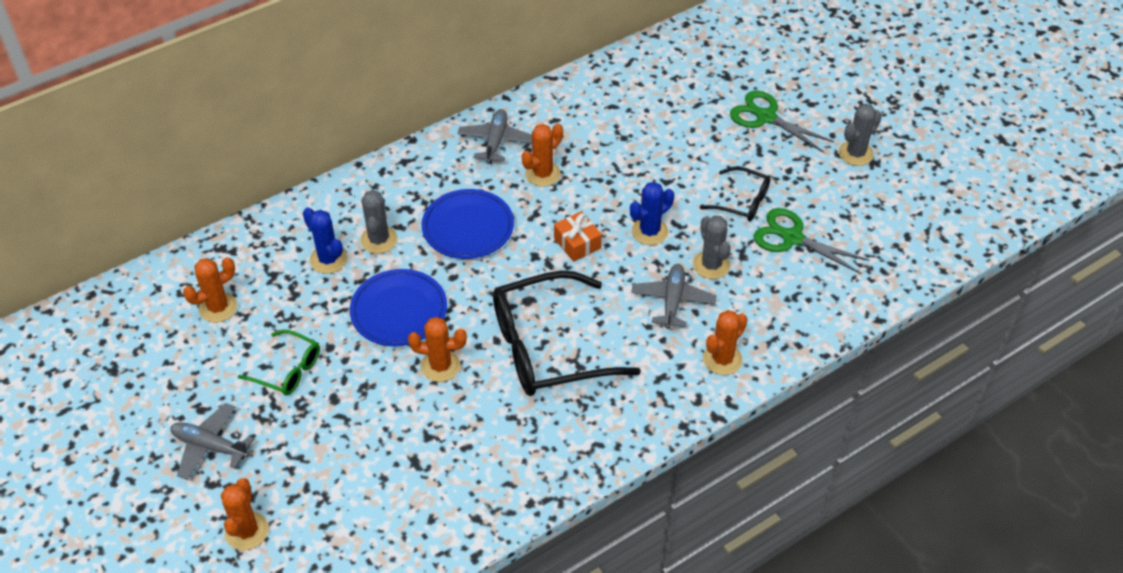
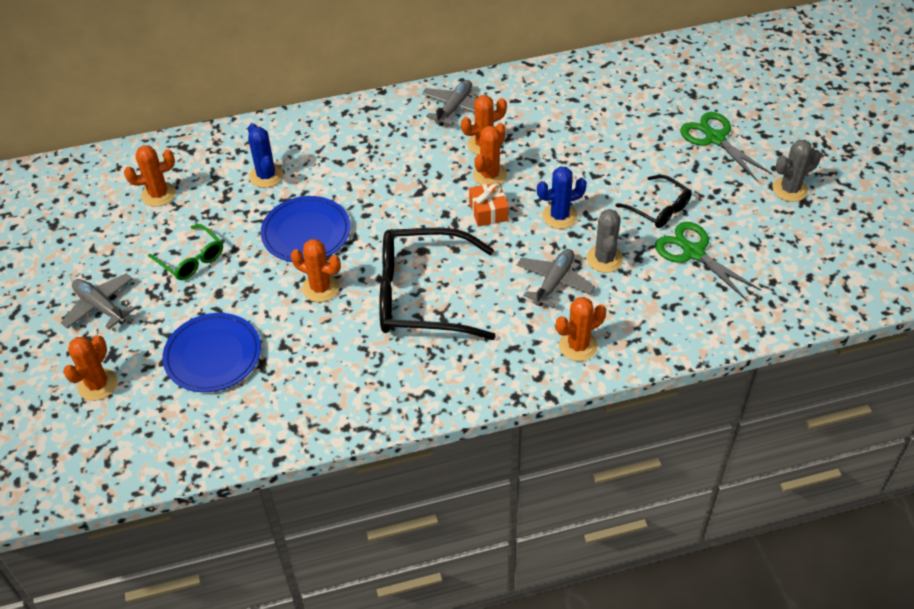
camera: 20 degrees right, 0 degrees up
grey cactus [361,190,398,254] -> none
blue plate [421,189,514,259] -> blue plate moved to [162,313,261,392]
none -> orange cactus [473,123,507,185]

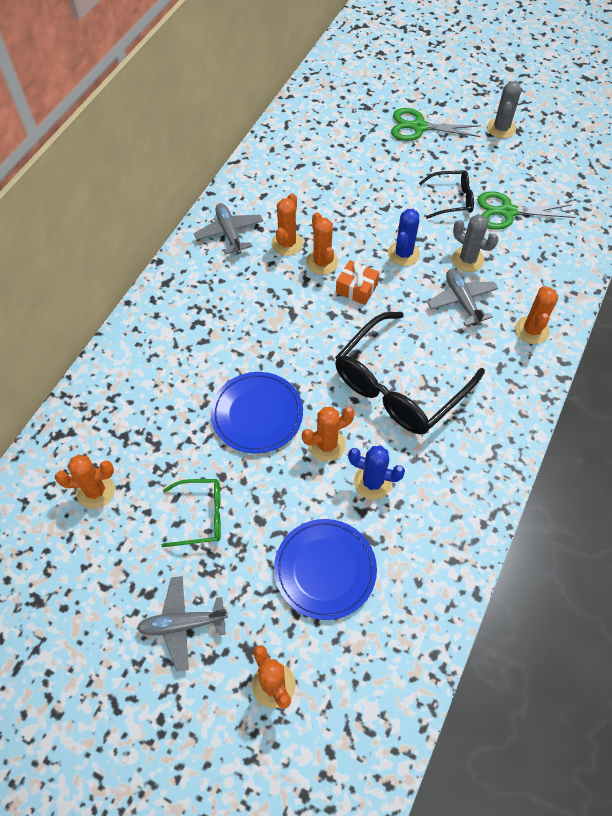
camera: 50 degrees left, 10 degrees up
orange cactus [124,145,176,207] -> orange cactus turned 60 degrees clockwise [55,454,115,509]
blue cactus [248,123,283,188] -> blue cactus moved to [348,446,405,500]

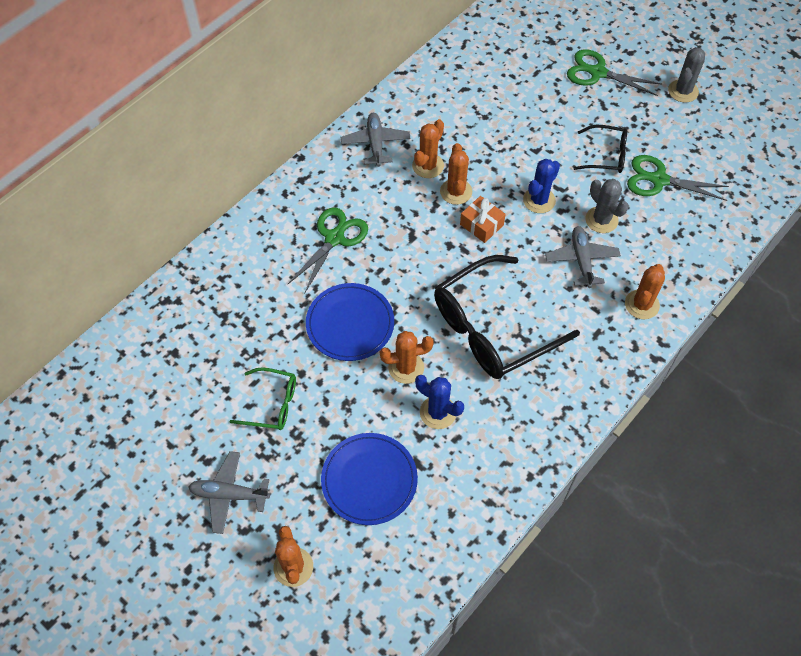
camera: 15 degrees right, 0 degrees up
orange cactus [55,454,115,509] -> none
none -> green scissors [288,207,368,294]

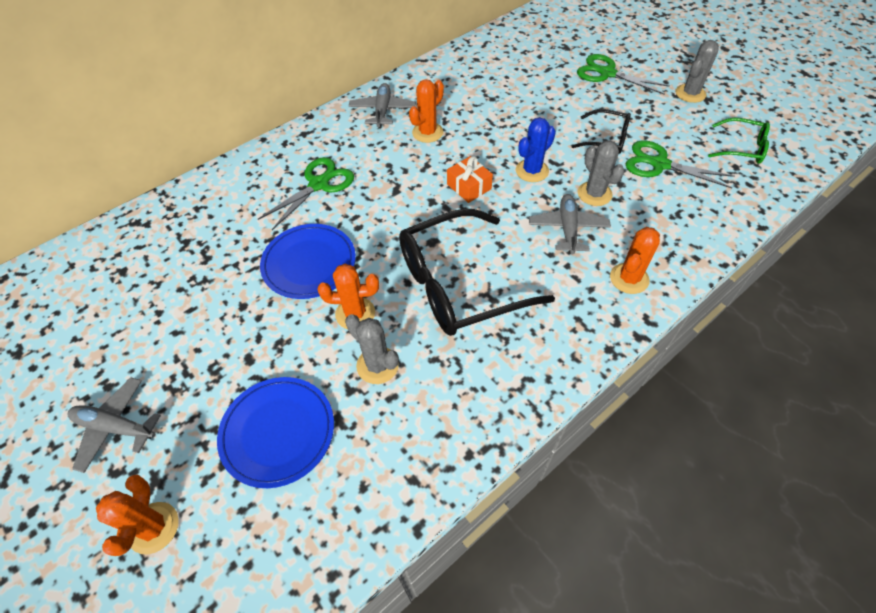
camera: 10 degrees right, 5 degrees down
green glasses [230,368,296,430] -> green glasses moved to [708,118,770,164]
blue cactus [415,375,464,429] -> grey cactus [345,314,399,384]
orange cactus [440,143,472,205] -> none

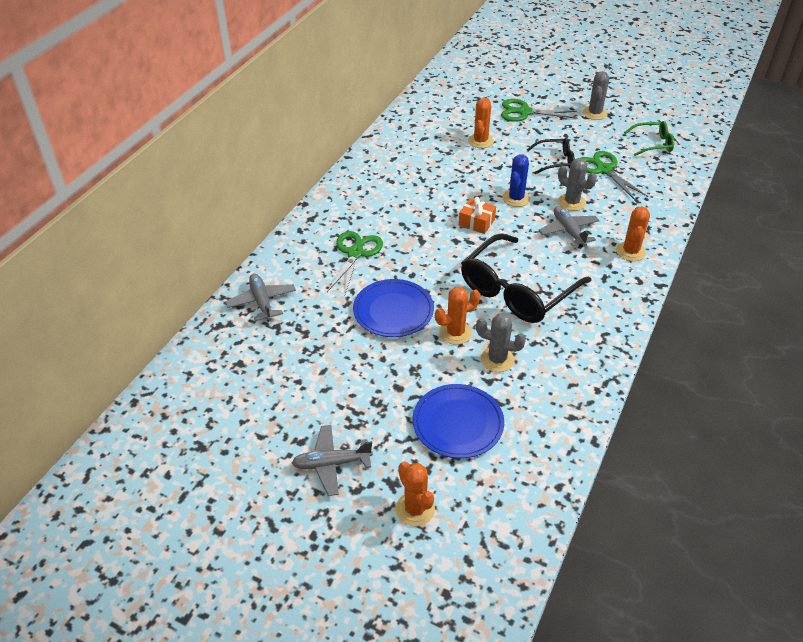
camera: 25 degrees left, 10 degrees down
grey plane [349,83,416,129] -> grey plane moved to [225,274,296,322]
orange cactus [409,79,444,143] -> orange cactus moved to [468,98,494,148]
green scissors [626,140,734,188] -> green scissors turned 60 degrees clockwise [581,151,648,201]

